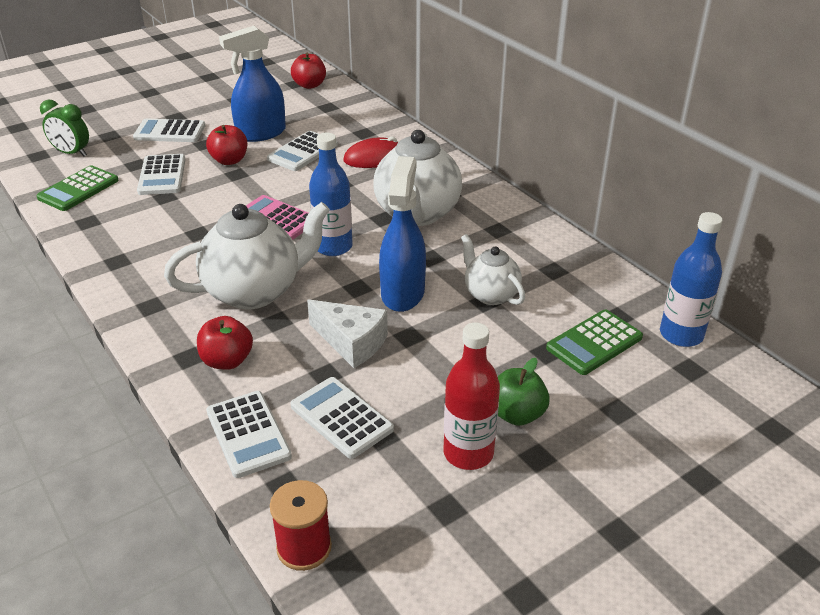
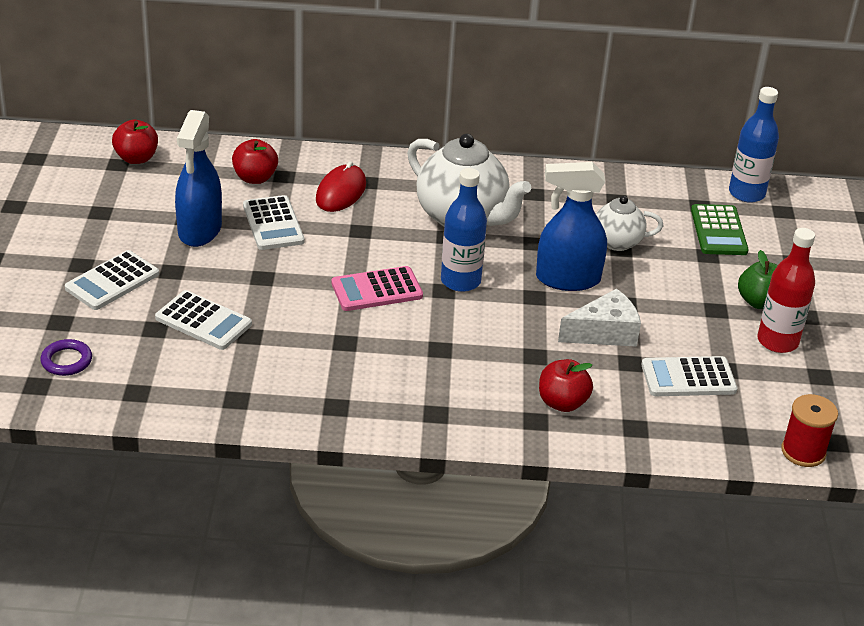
camera: 55 degrees left, 0 degrees up
green calculator [36,165,119,211] -> none
green clock [40,100,89,156] -> purple ring [40,339,92,376]
white teapot [164,202,330,310] -> none
red apple [206,125,248,165] -> red apple moved to [232,139,278,184]
white calculator [206,391,292,478] -> none
blue spray bottle [379,156,426,312] -> blue spray bottle turned 45 degrees counterclockwise [536,162,607,291]

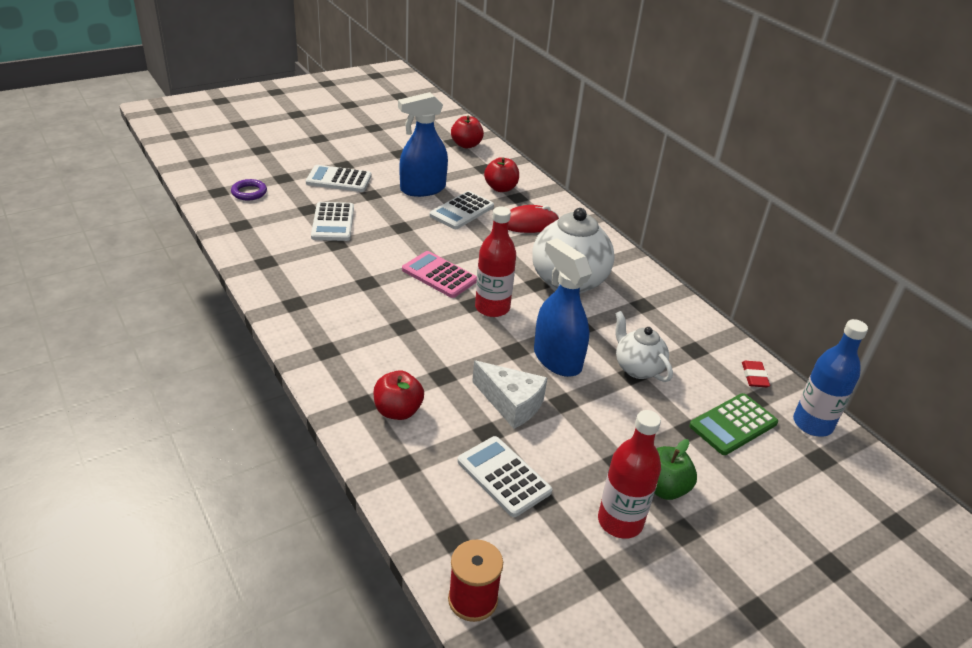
camera: 55 degrees right, 0 degrees up
blue bottle [441,168,487,292] -> red bottle [475,206,516,317]
none -> red eraser [742,361,770,387]

